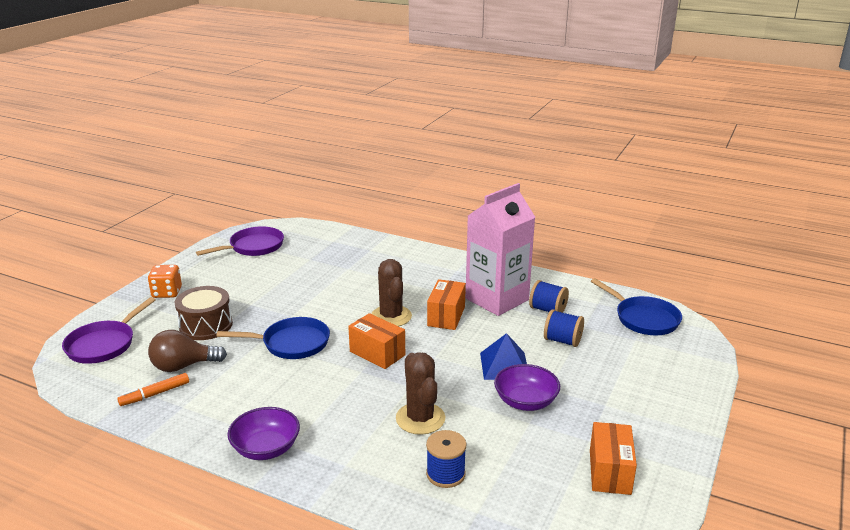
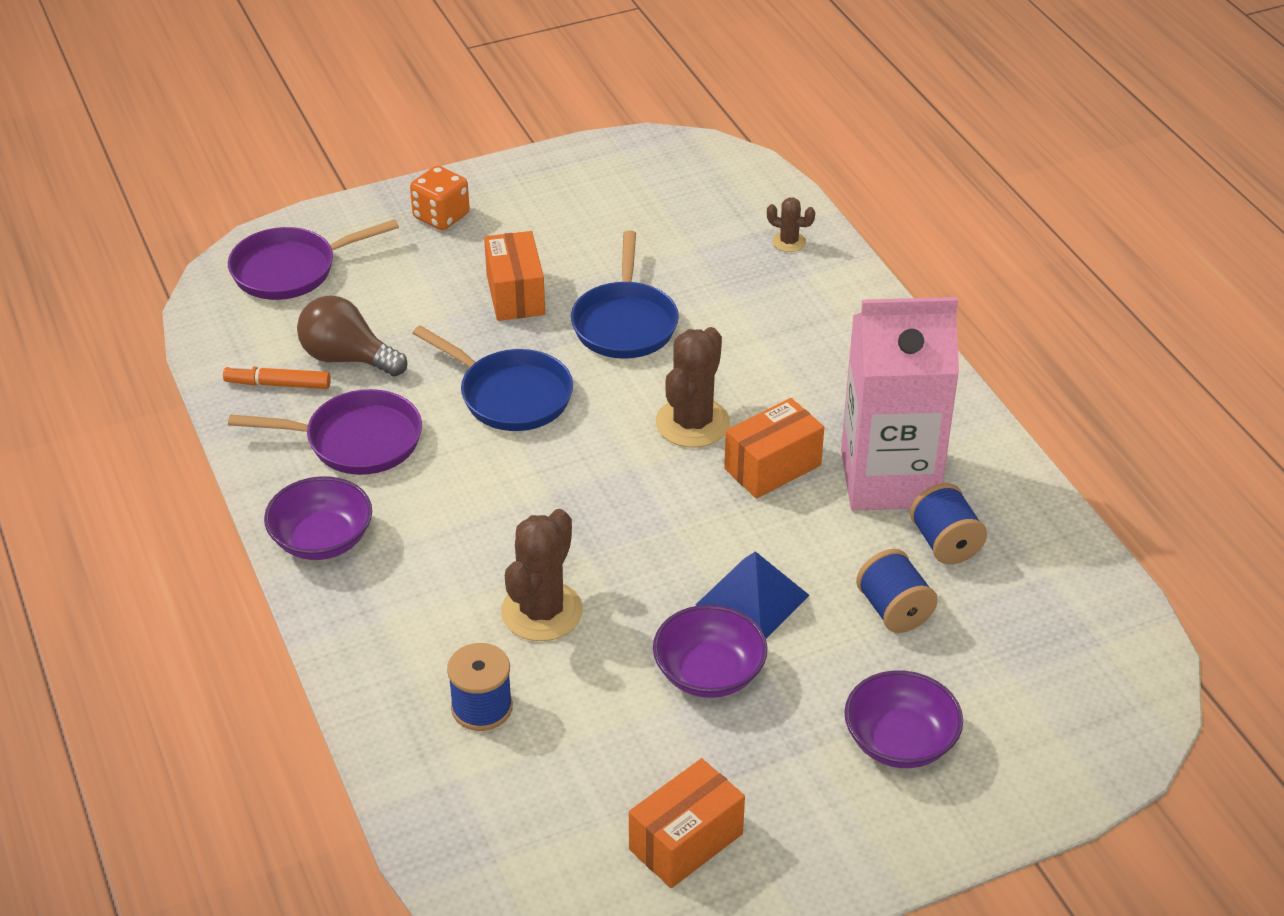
camera: 40 degrees right, 15 degrees up
brown drum [175,286,233,340] -> none
purple pan [196,226,284,256] -> purple pan moved to [228,389,422,475]
orange box [348,313,405,369] -> orange box moved to [484,231,545,321]
blue pan [591,278,682,335] -> blue pan moved to [571,230,679,359]
none -> brown cactus [767,198,815,252]
none -> purple bowl [844,671,963,768]

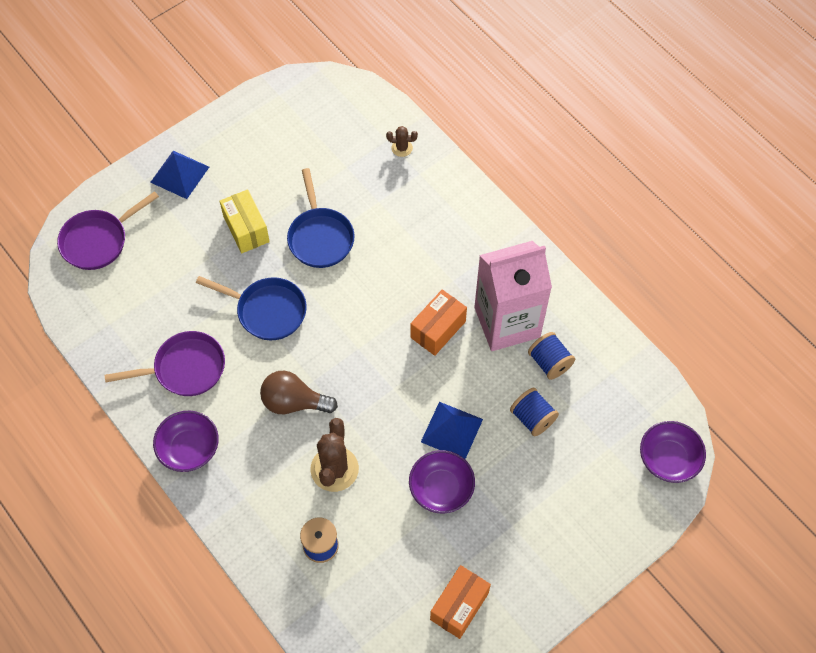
camera: 15 degrees left, 20 degrees up
orange marker [223,365,331,389] -> none
brown light bulb [297,295,407,376] -> brown light bulb moved to [260,371,338,414]
orange dice [410,166,470,230] -> blue pyramid [150,151,209,199]
orange box [484,231,545,321] -> yellow box [220,190,270,253]
brown cactus [656,327,730,448] -> none
purple bowl [844,671,963,768] -> purple bowl moved to [640,421,706,483]

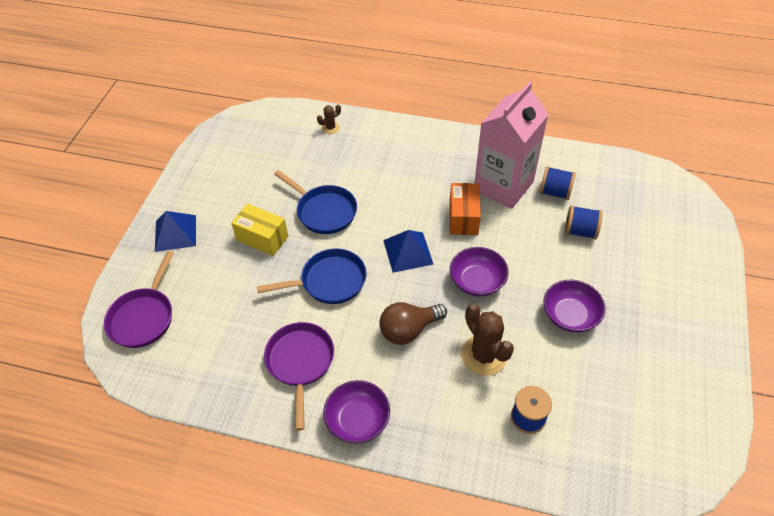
camera: 35 degrees left, 10 degrees down
purple pan [104,331,225,396] -> purple pan turned 45 degrees counterclockwise [264,322,334,431]
blue pyramid [421,402,483,459] -> blue pyramid moved to [383,230,433,273]
orange box [430,565,491,639] -> none
purple bowl [640,421,706,483] -> purple bowl moved to [450,247,509,297]

